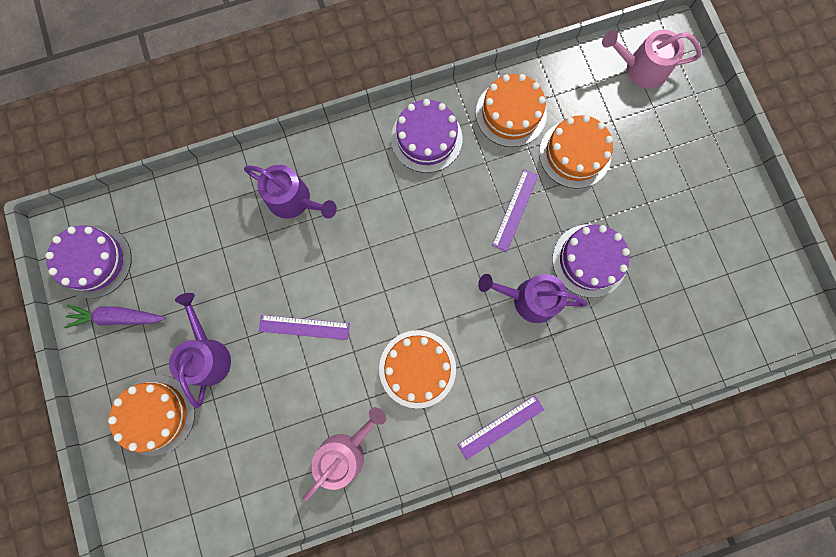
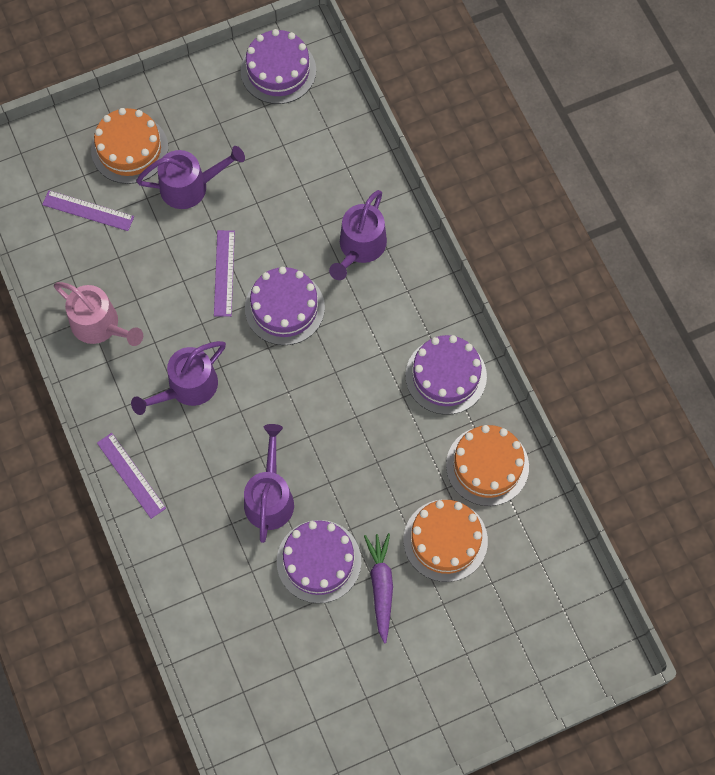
camera: 85 degrees right, 10 degrees down
purple carrot [64,305,166,328] -> purple carrot moved to [364,533,393,643]
orange cake [379,330,456,409] -> purple watering can [131,341,226,415]
purple ruler [492,169,539,252] -> purple ruler moved to [42,190,134,231]
pink watering can [602,30,702,89] -> none
none -> purple cake [245,267,325,345]

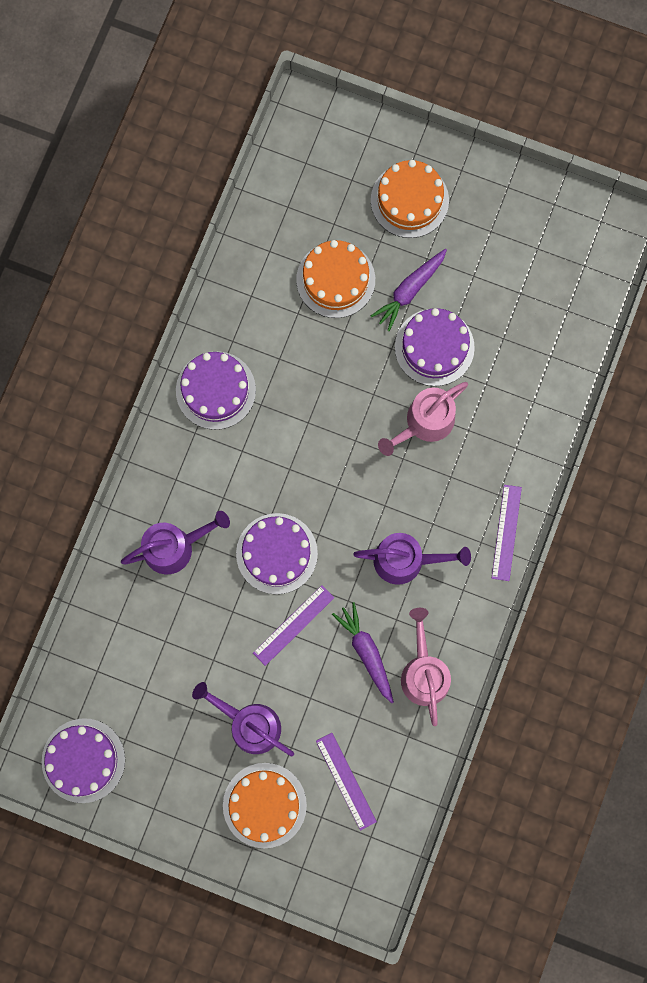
camera: 135 degrees left, 10 degrees up
purple watering can [244,424,294,543] -> pink watering can [378,382,468,456]
orange cake [446,425,529,506] -> orange cake moved to [371,160,449,238]
none -> purple carrot [332,602,394,703]

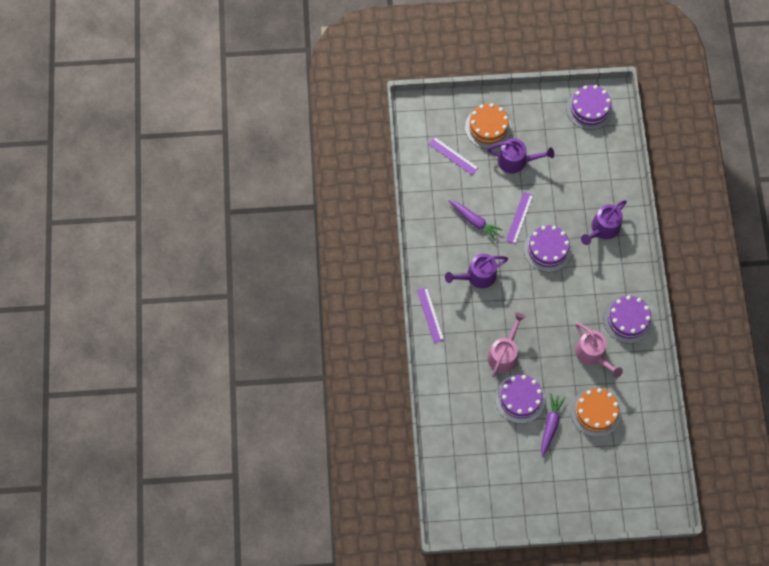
camera: 155 degrees right, 10 degrees down
orange cake [371,160,449,238] -> none
pink watering can [401,608,451,726] -> pink watering can moved to [575,323,623,378]

